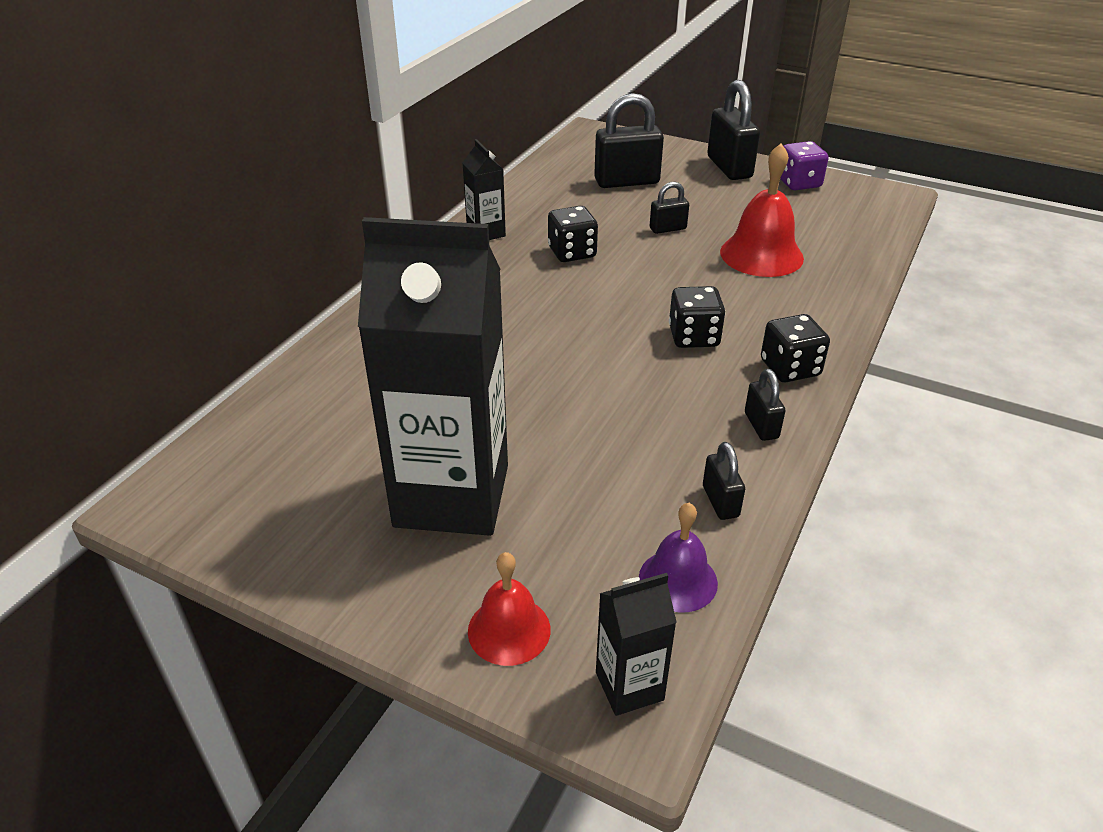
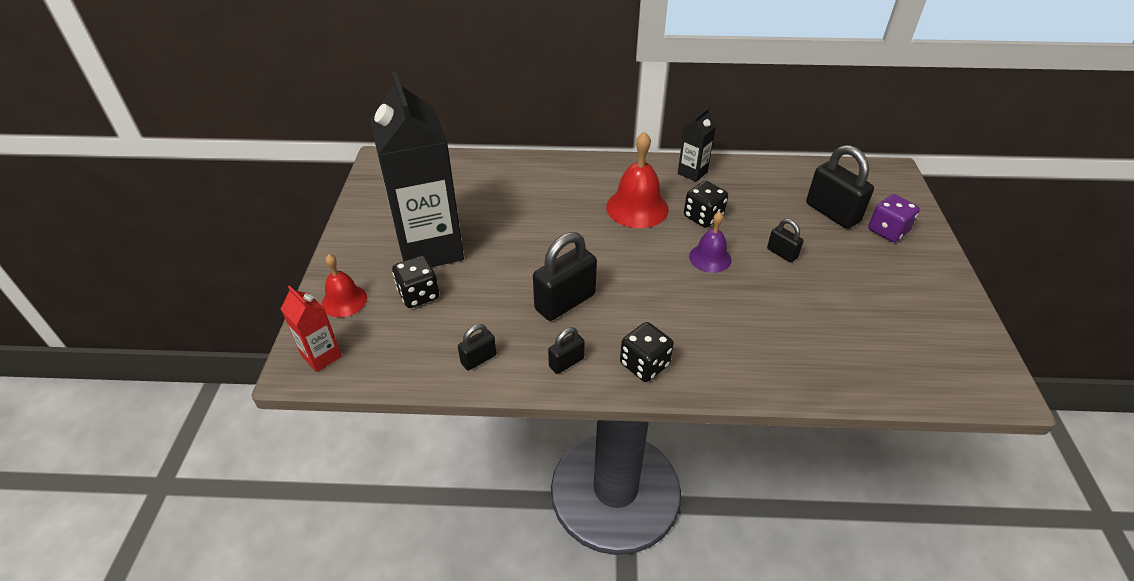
camera: 65 degrees right, 5 degrees up
black carton [596,573,677,716] -> red carton [281,285,342,372]
purple bell [639,503,718,612] -> purple bell moved to [689,212,731,273]
black dice [669,286,725,348] -> black dice moved to [392,256,439,308]
black padlock [707,80,760,180] -> black padlock moved to [533,232,597,321]
red bell [720,144,804,277] -> red bell moved to [606,131,669,228]
purple dice [780,141,829,190] -> purple dice moved to [868,194,920,242]

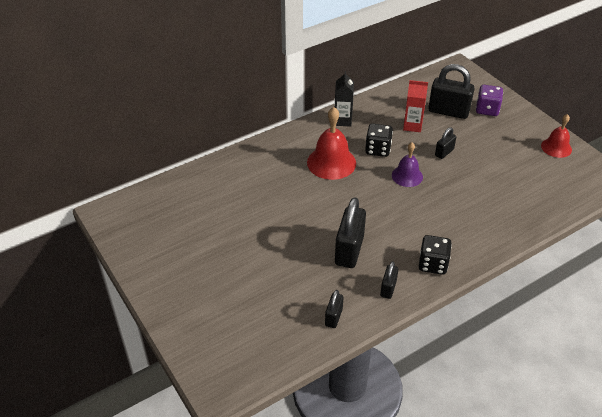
camera: 35 degrees left, 0 degrees up
red carton [281,285,342,372] -> red carton moved to [403,80,428,132]
red bell [322,254,367,317] -> red bell moved to [541,114,572,158]
black carton [370,72,464,267] -> none
black dice [392,256,439,308] -> none
black padlock [767,219,803,262] -> black padlock turned 60 degrees counterclockwise [435,127,456,159]

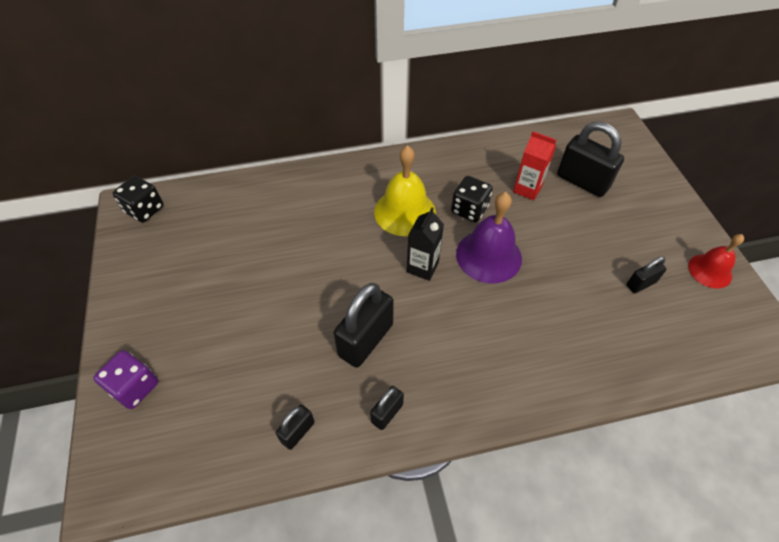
camera: 20 degrees right, 10 degrees up
red bell [307,107,356,180] -> yellow bell [374,145,436,236]
black carton [334,71,354,127] -> black carton moved to [407,208,444,281]
purple bell [392,143,423,187] -> purple bell [456,192,522,284], size x1.61
black dice [419,235,452,275] -> black dice moved to [113,176,164,223]
black padlock [435,127,456,159] -> black padlock moved to [626,257,666,293]
purple dice [476,85,503,116] -> purple dice moved to [93,350,158,409]

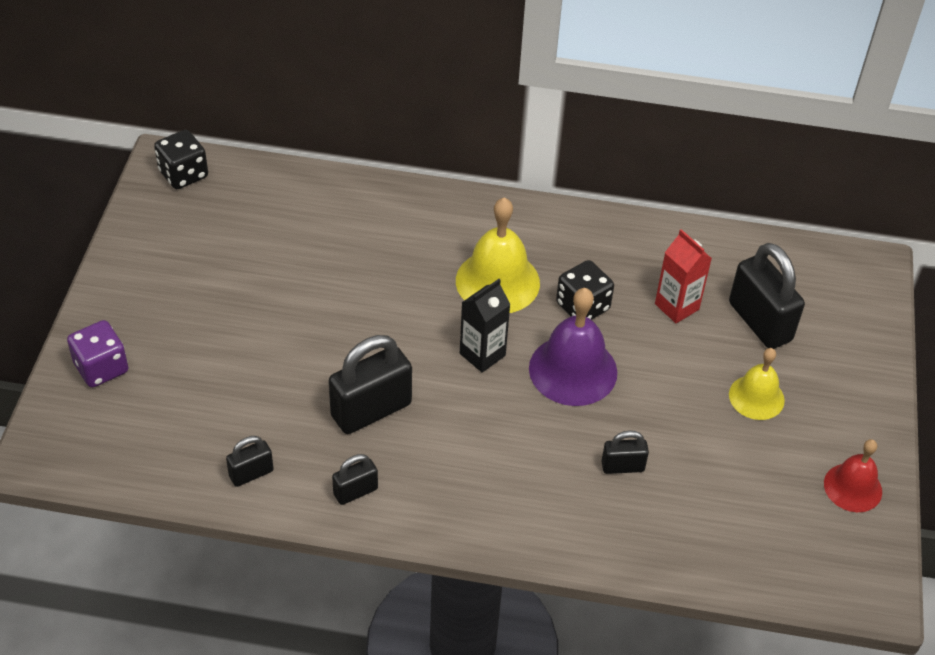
camera: 20 degrees right, 5 degrees down
black padlock [626,257,666,293] -> black padlock moved to [601,430,649,474]
none -> yellow bell [729,348,785,420]

